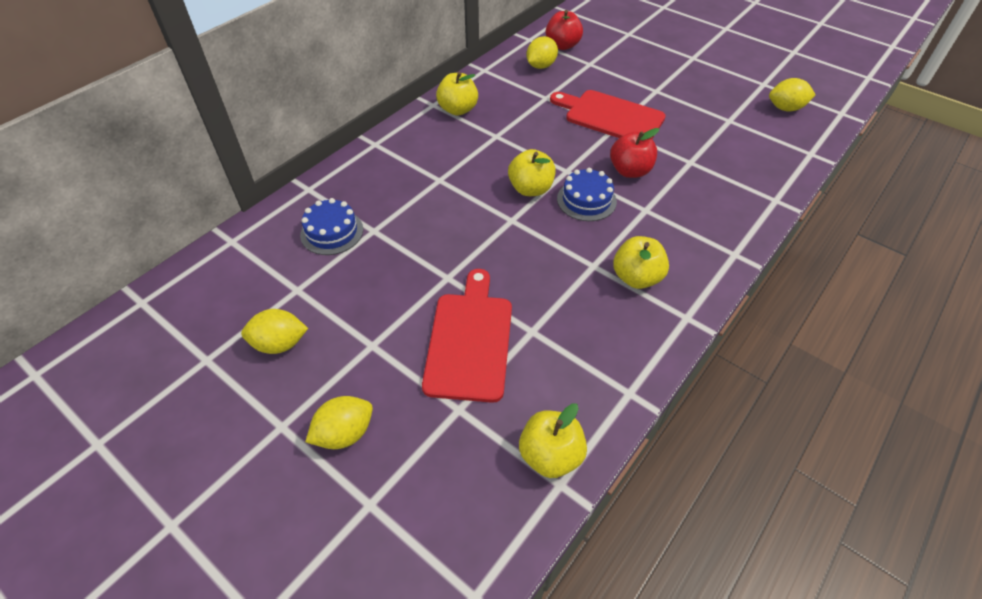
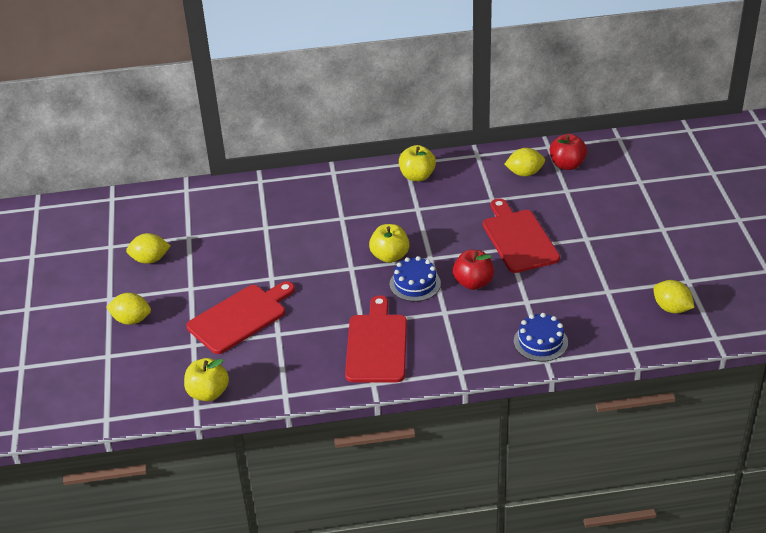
camera: 45 degrees right, 10 degrees down
yellow lemon [241,309,308,354] -> yellow lemon turned 45 degrees counterclockwise [126,233,171,264]
blue cake [300,198,363,255] -> blue cake moved to [514,313,568,362]
yellow apple [613,236,669,289] -> red cutting board [345,295,407,382]

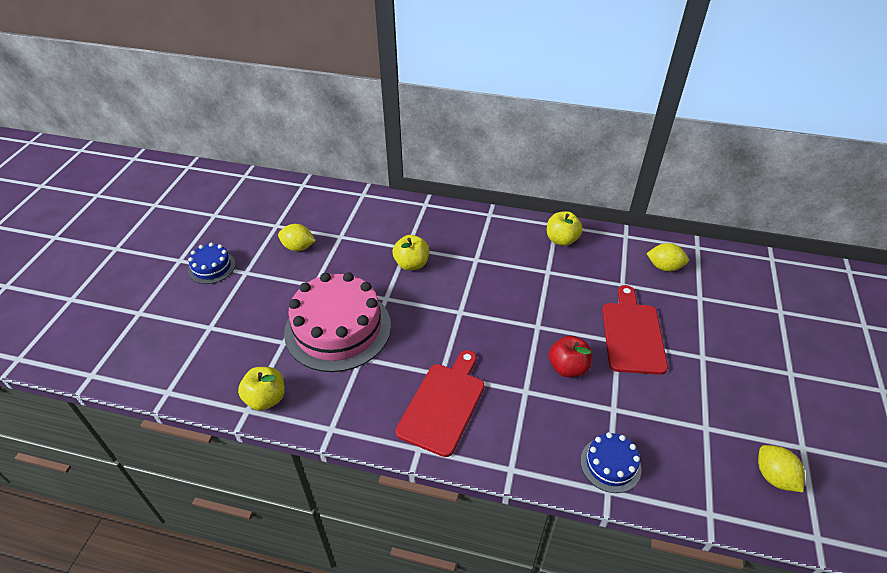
camera: 20 degrees right, 5 degrees up
yellow lemon [106,293,151,325] -> none
red cutting board [186,281,295,354] -> pink cake [284,272,391,372]
yellow apple [369,224,409,263] -> yellow apple moved to [393,235,429,271]
blue cake [390,256,441,302] -> blue cake moved to [188,243,236,284]
red apple [550,134,587,170] -> none

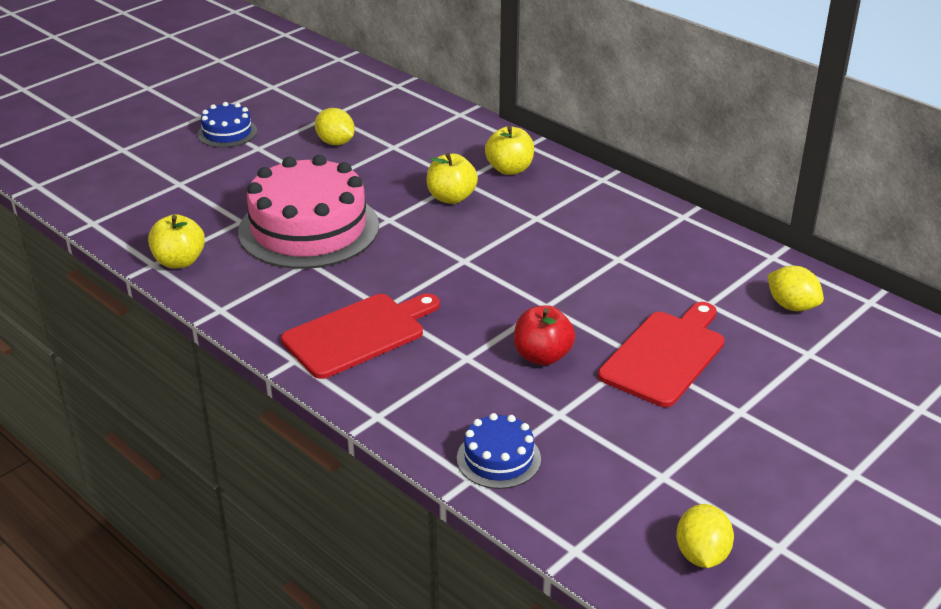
camera: 30 degrees right, 10 degrees down
yellow apple [547,211,583,246] -> yellow apple moved to [485,126,534,175]

